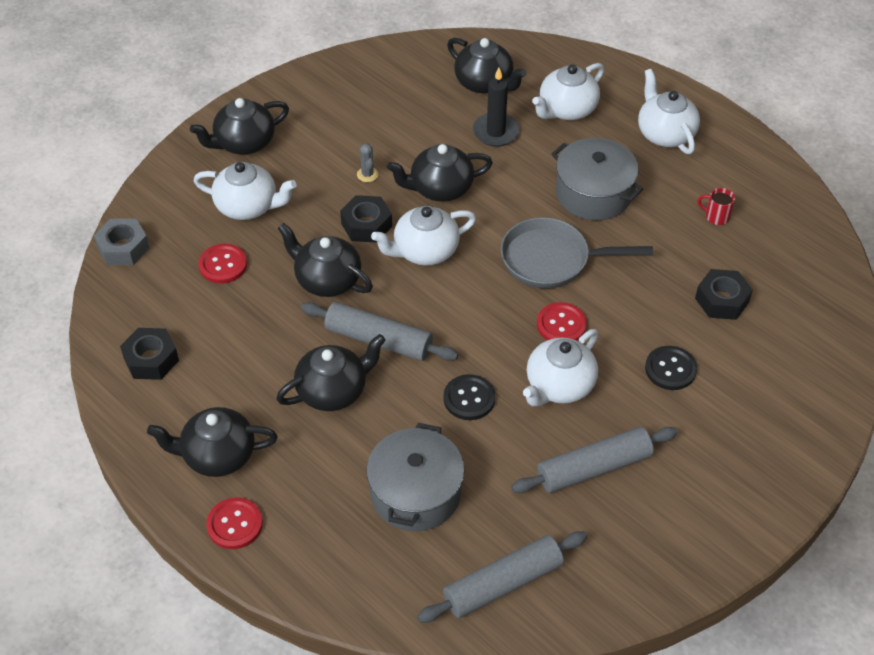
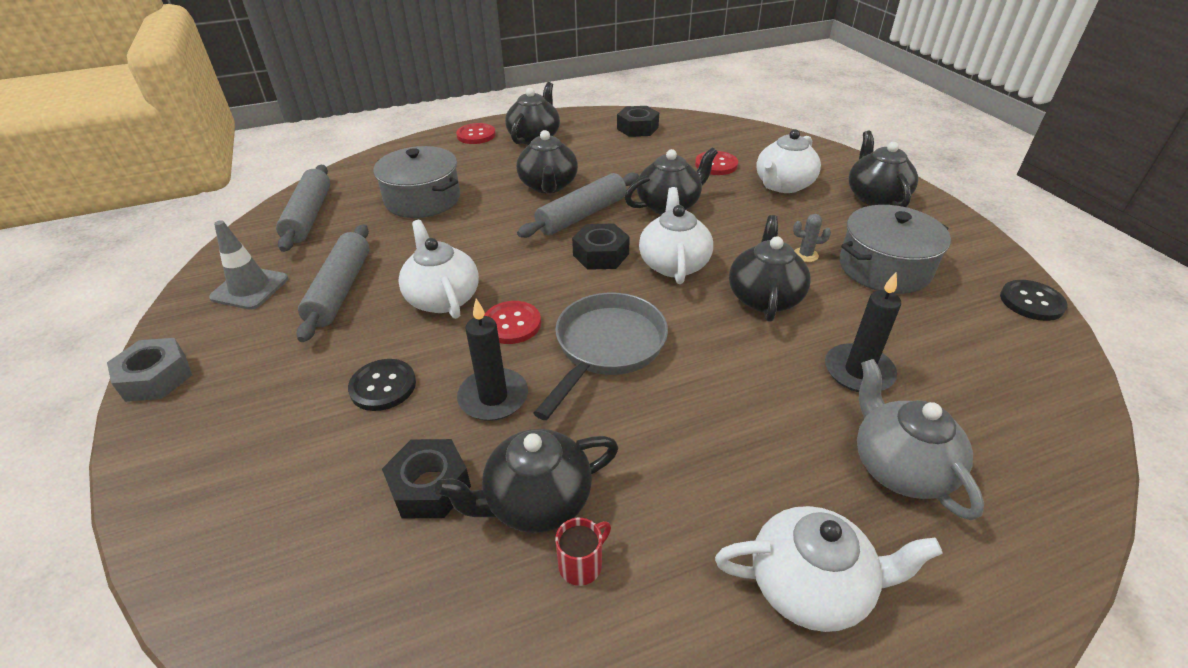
camera: 115 degrees right, 10 degrees down
grey nut [94,218,149,265] -> grey nut moved to [107,338,192,402]
black nut [340,195,392,243] -> black nut moved to [572,223,630,270]
black button [443,374,495,420] -> black button moved to [1000,280,1068,321]
black teapot [447,38,527,94] -> black teapot moved to [435,429,619,533]
white teapot [532,63,604,120] -> grey teapot [857,359,984,520]
grey pot [552,138,643,220] -> grey pot moved to [840,205,951,294]
none -> grey traffic cone [209,220,288,309]
none -> black candle [457,299,528,421]

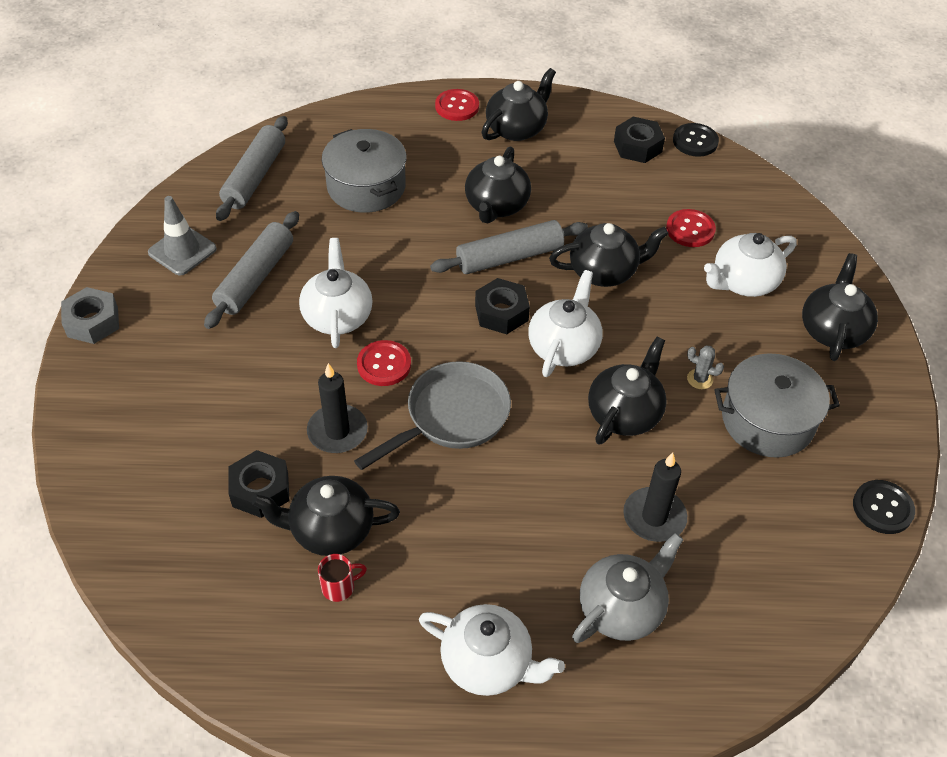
camera: 20 degrees right, 10 degrees up
black button [348,359,416,411] -> black button moved to [673,123,719,157]
grey teapot [857,359,984,520] -> grey teapot turned 45 degrees clockwise [572,533,684,643]

